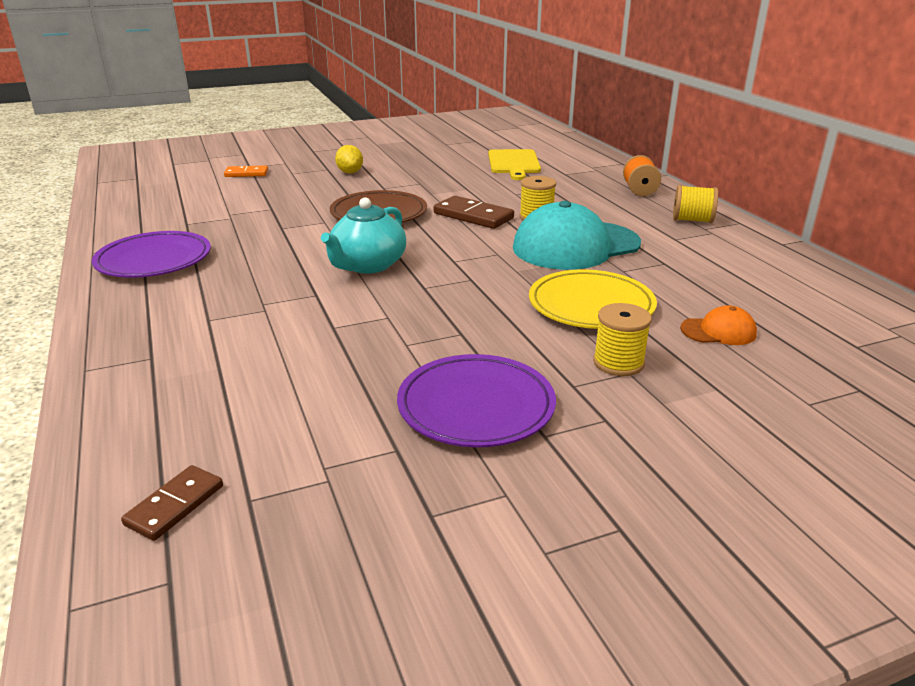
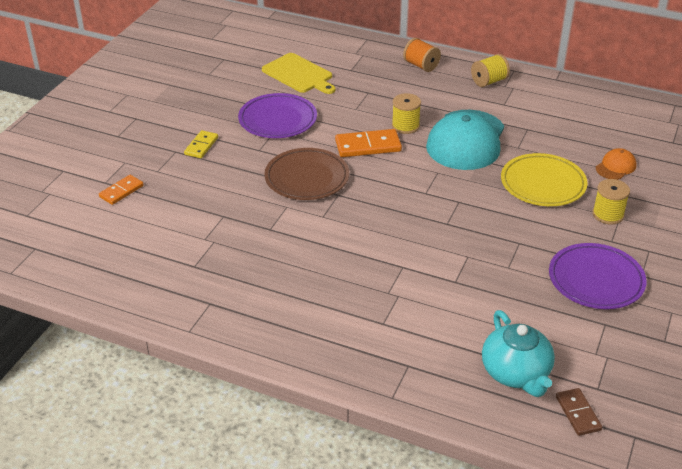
camera: 45 degrees left, 10 degrees up
purple plate [92,231,211,278] -> purple plate moved to [238,93,317,138]
turquoise teapot [321,197,406,274] -> turquoise teapot moved to [482,310,555,397]
yellow lemon [335,145,363,173] -> yellow domino [184,130,218,158]
brown domino [434,196,514,229] -> orange domino [335,129,402,157]

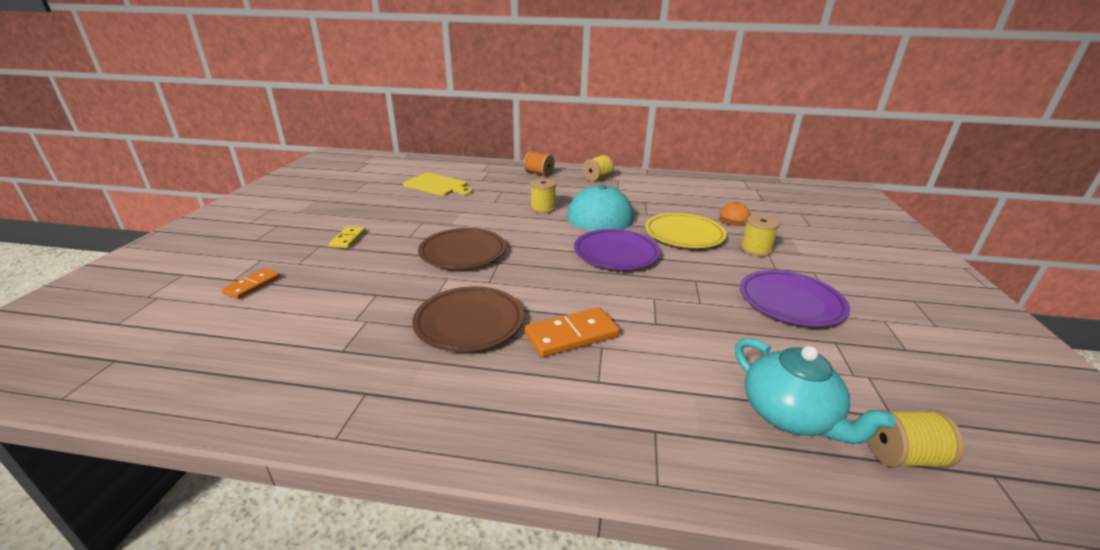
camera: 15 degrees left, 10 degrees down
purple plate [238,93,317,138] -> purple plate moved to [574,229,661,270]
orange domino [335,129,402,157] -> orange domino moved to [525,307,620,357]
brown domino [556,388,602,436] -> yellow spool [868,410,964,467]
none -> brown plate [412,286,524,352]

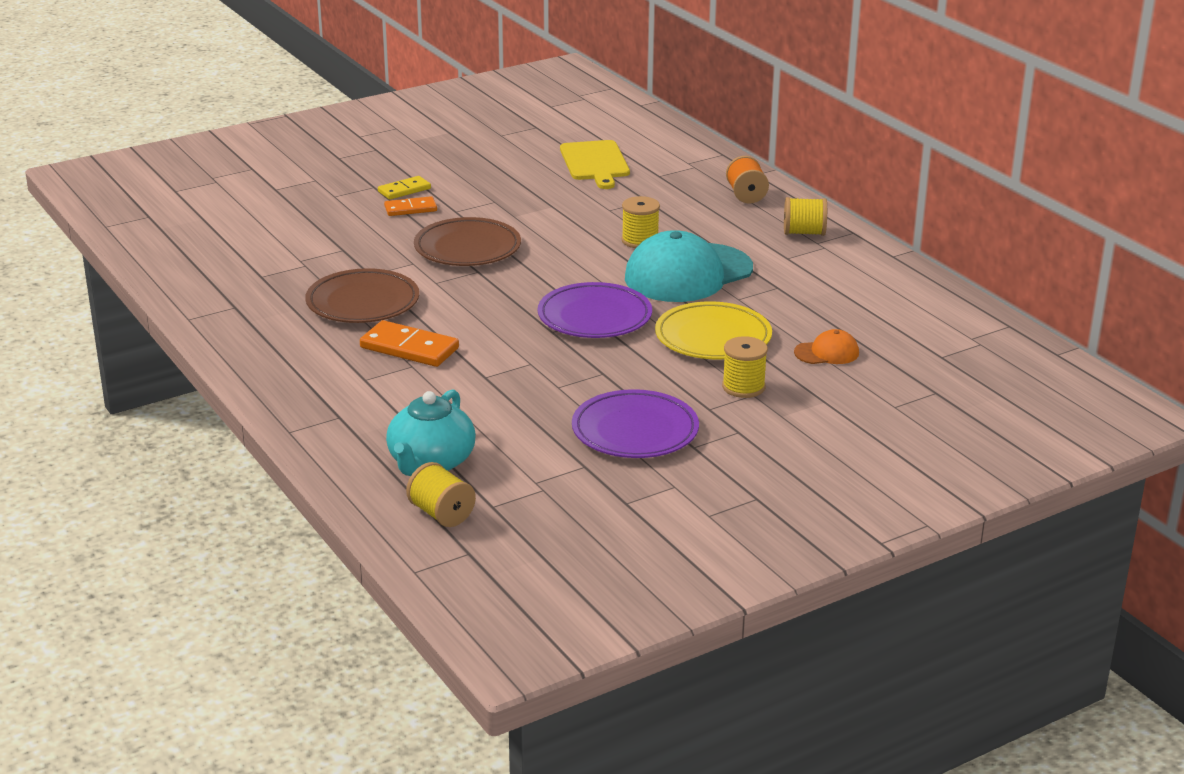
camera: 50 degrees right, 0 degrees up
orange domino [221,268,280,299] -> orange domino moved to [384,196,437,216]

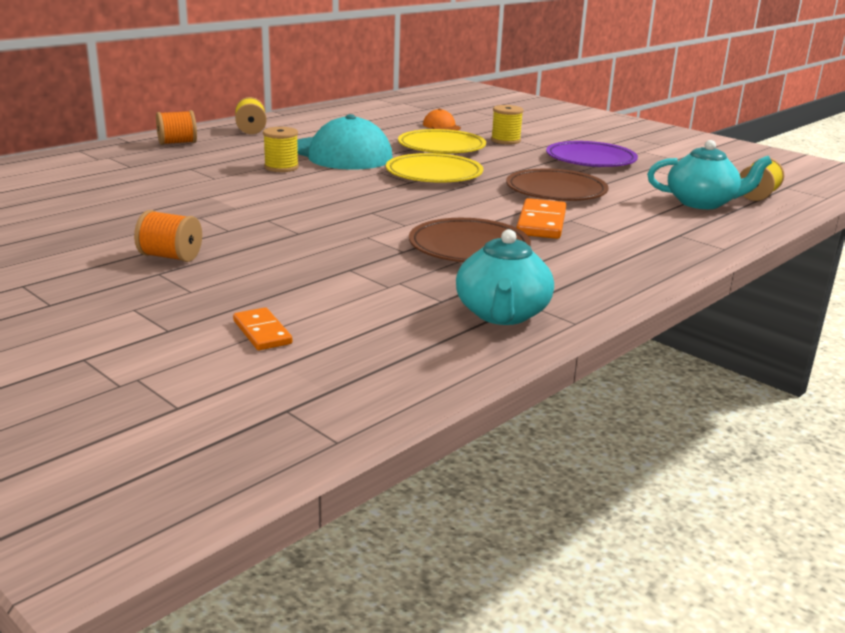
camera: 105 degrees left, 5 degrees down
yellow domino [378,176,431,200] -> orange spool [134,210,202,262]
orange domino [384,196,437,216] -> orange domino moved to [233,308,292,350]
brown plate [414,217,521,266] -> brown plate moved to [506,169,609,201]
purple plate [538,282,652,338] -> yellow plate [386,153,483,183]
yellow cutting board [560,140,630,189] -> none
none -> turquoise teapot [456,229,554,325]

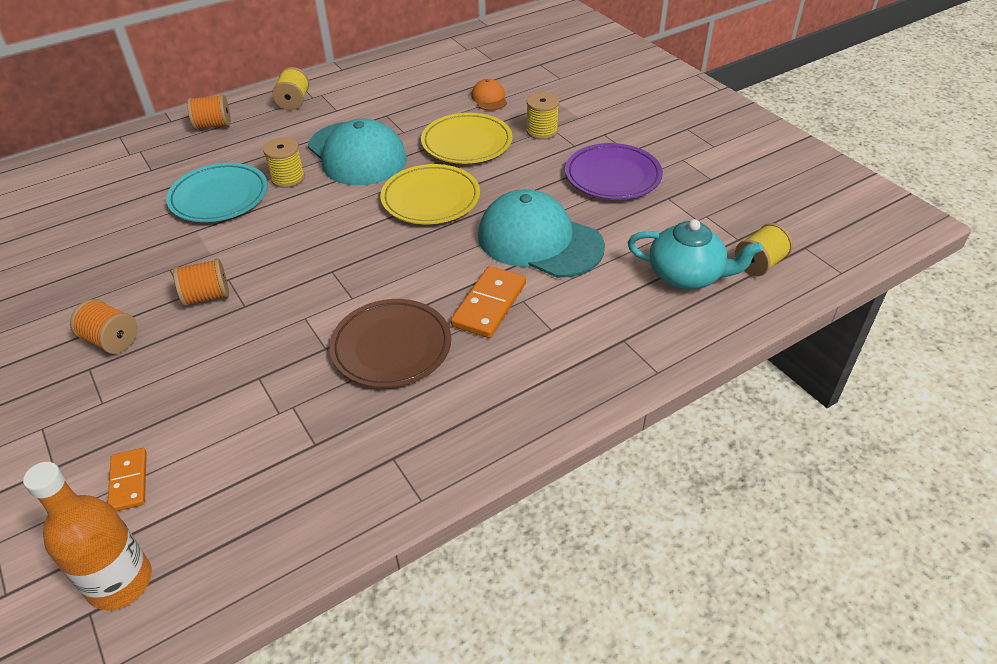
camera: 15 degrees right, 20 degrees up
turquoise teapot [456,229,554,325] -> none
brown plate [506,169,609,201] -> turquoise cap [478,189,605,278]
none -> orange bottle [23,462,152,611]
none -> turquoise plate [166,163,268,222]
none -> orange spool [173,258,229,307]

